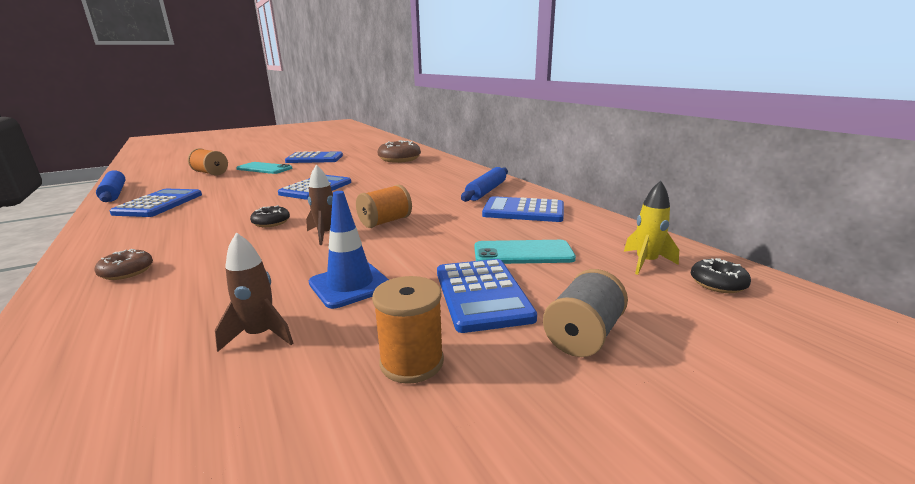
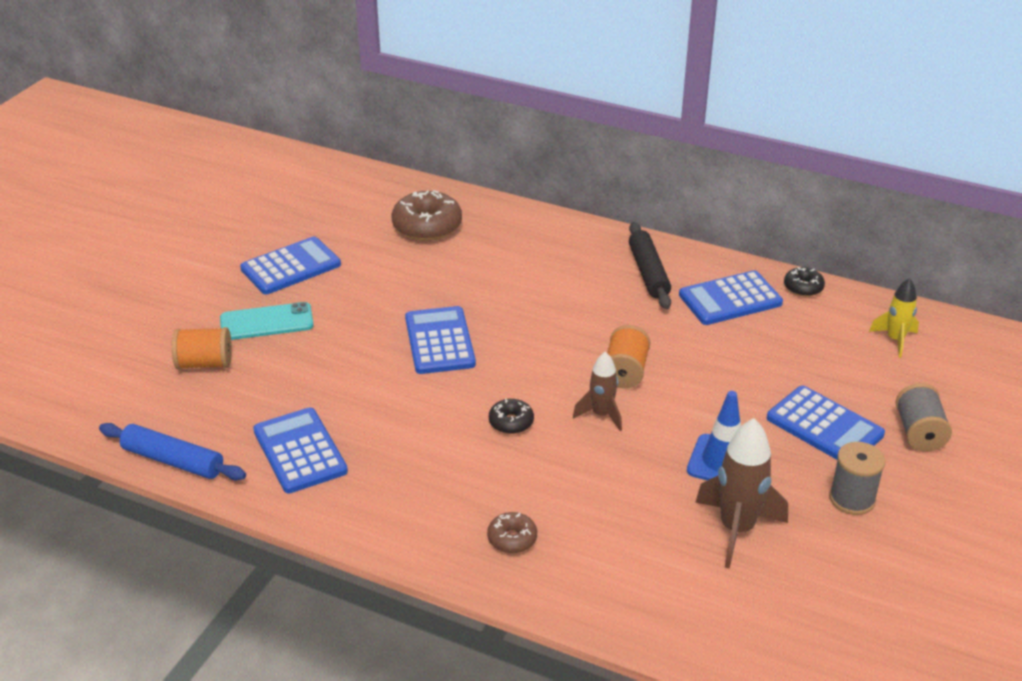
camera: 35 degrees left, 15 degrees up
brown rocket [215,232,293,352] -> brown rocket [695,418,788,569], size x1.65
orange spool [372,276,444,384] -> grey spool [829,442,885,515]
blue rolling pin [461,167,508,202] -> black rolling pin [629,222,671,309]
turquoise phone [474,240,576,264] -> none
black donut [691,258,751,293] -> black donut moved to [784,267,825,297]

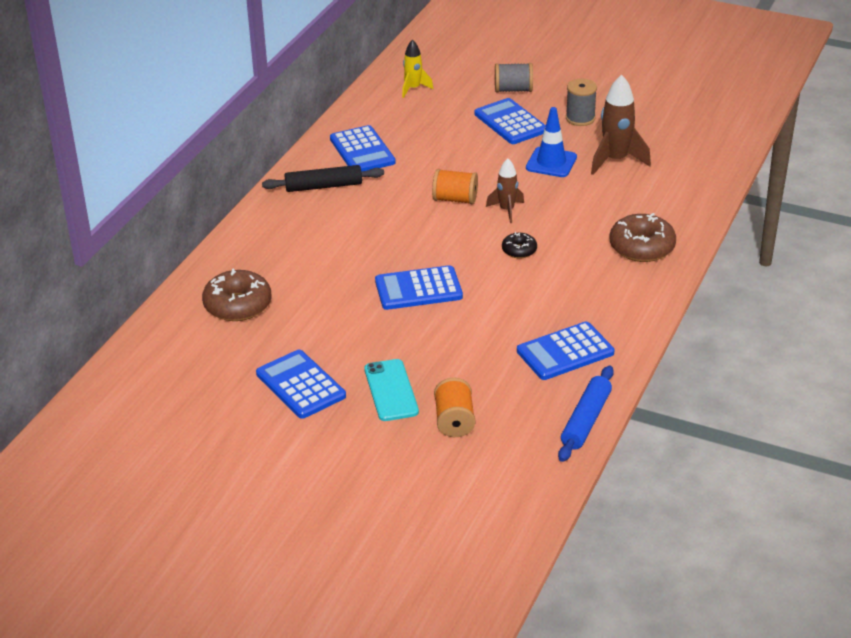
camera: 90 degrees left, 0 degrees up
brown donut [487,512,537,553] -> brown donut [609,213,676,262], size x1.87
blue calculator [767,386,885,460] -> blue calculator turned 75 degrees counterclockwise [475,98,546,144]
black donut [784,267,825,297] -> none

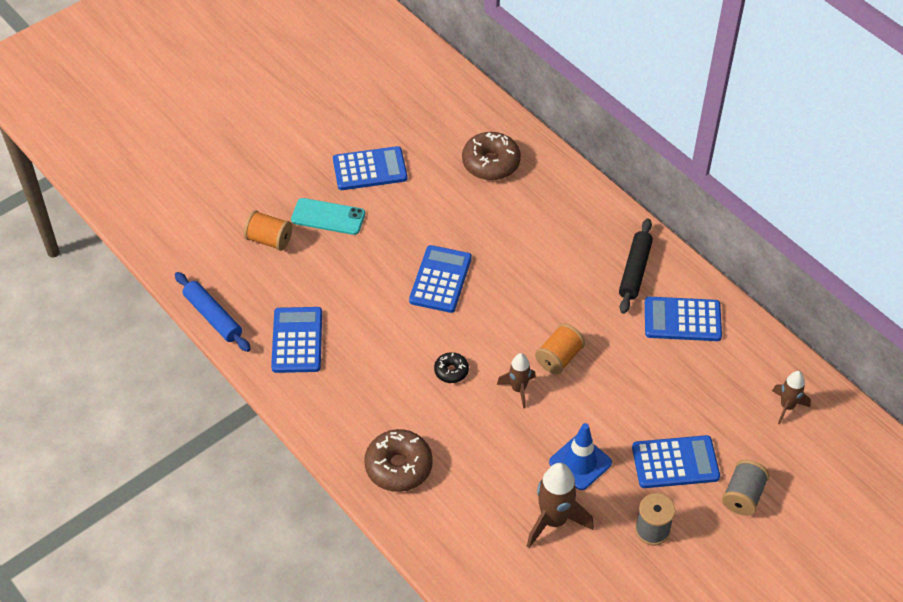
camera: 115 degrees right, 15 degrees up
yellow rocket [402,39,433,98] -> brown rocket [772,371,811,424]

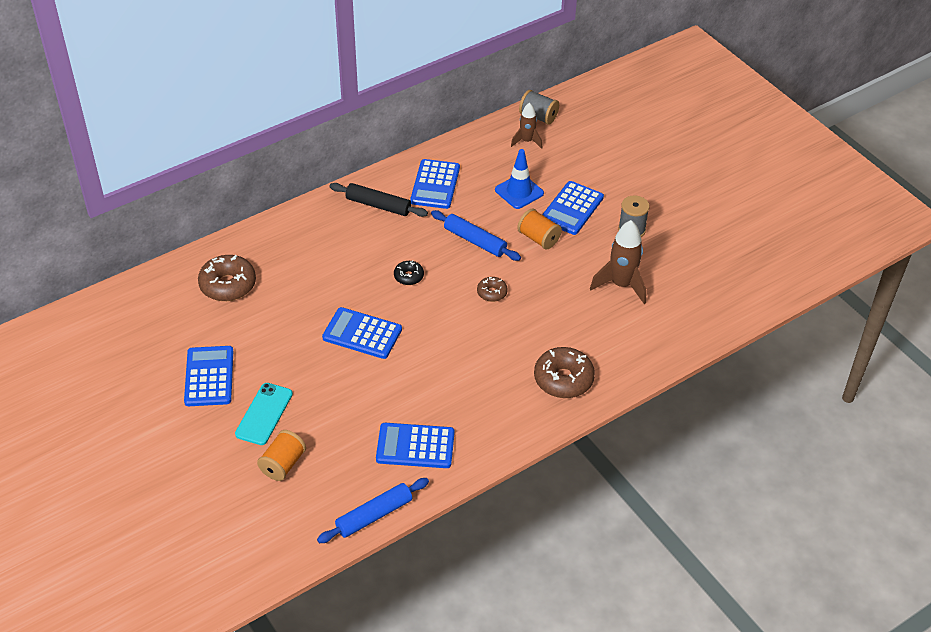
camera: 85 degrees left, 5 degrees down
black donut [434,352,469,383] -> black donut moved to [394,260,424,285]
brown rocket [497,353,536,409] -> brown donut [477,277,508,302]
orange spool [535,324,585,375] -> orange spool moved to [517,208,562,250]
blue traffic cone [549,423,612,490] -> blue traffic cone moved to [495,149,544,209]
blue calculator [632,435,720,488] -> blue calculator turned 150 degrees counterclockwise [542,181,604,235]
grey spool [722,460,770,516] -> grey spool moved to [519,90,559,125]
none -> blue rolling pin [431,210,521,261]

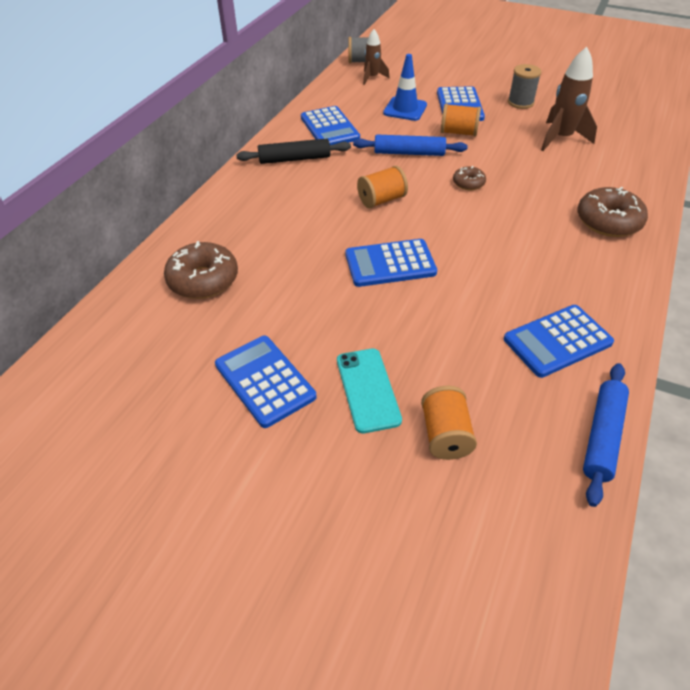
camera: 30 degrees left, 0 degrees up
black donut [394,260,424,285] -> orange spool [357,166,408,208]

